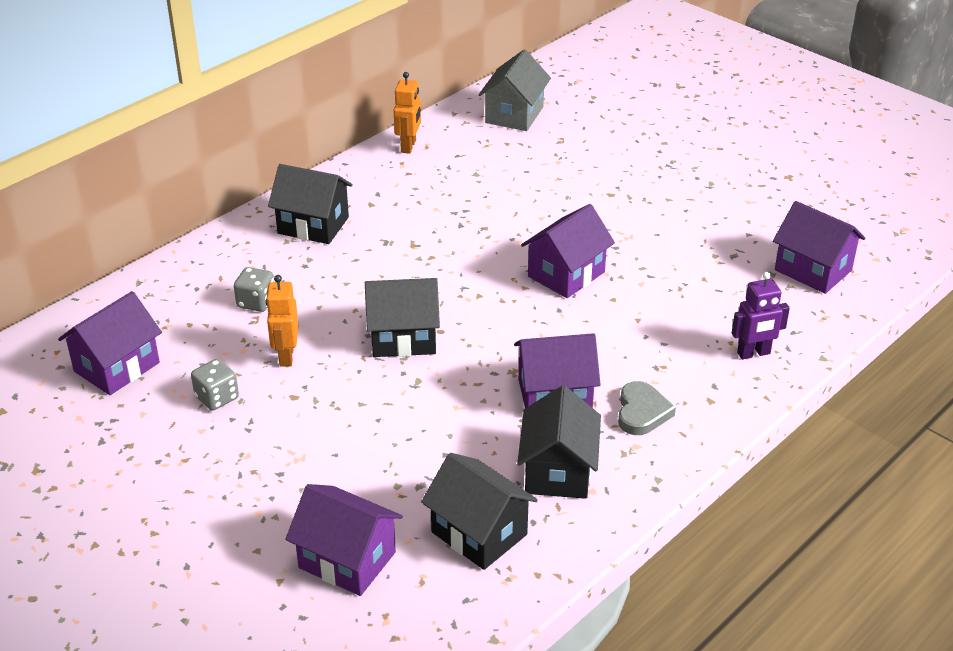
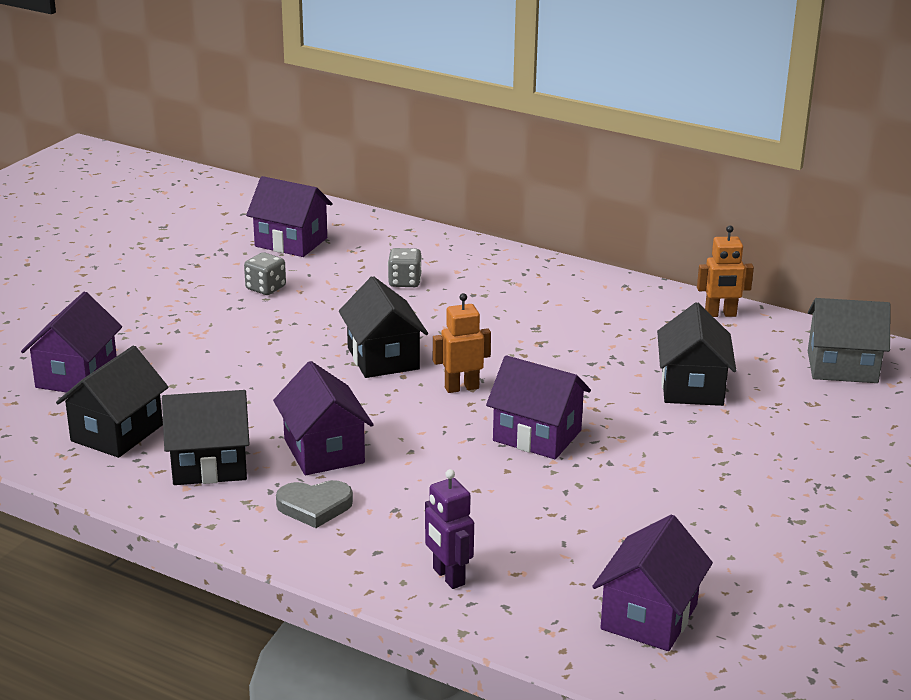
camera: 75 degrees right, 10 degrees down
orange robot [266,275,298,367] -> orange robot moved to [433,293,491,393]
black house [268,164,353,244] -> black house moved to [657,302,736,406]

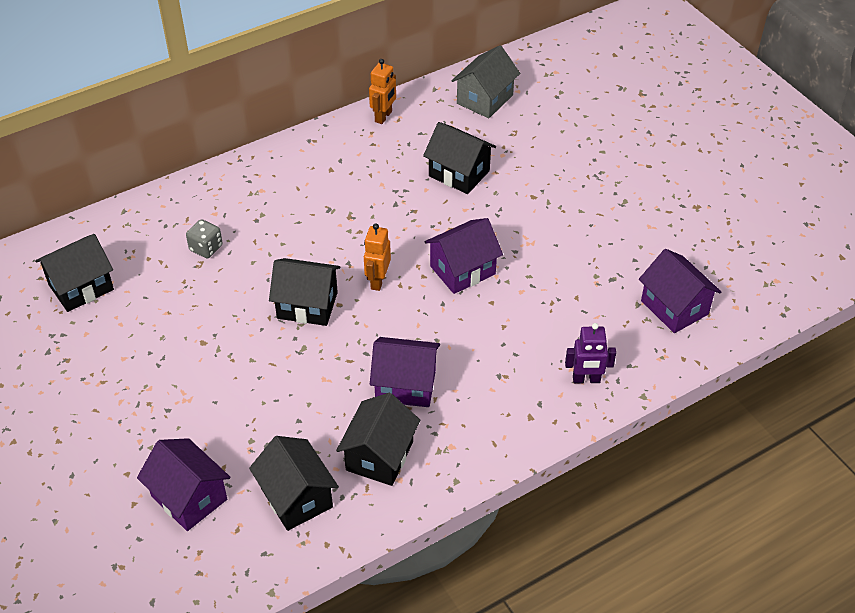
camera: 60 degrees left, 20 degrees up
grey dice [244,252,286,295] -> none
purple house [246,176,333,257] -> black house [35,234,114,312]
grey heart [276,480,353,528] -> none

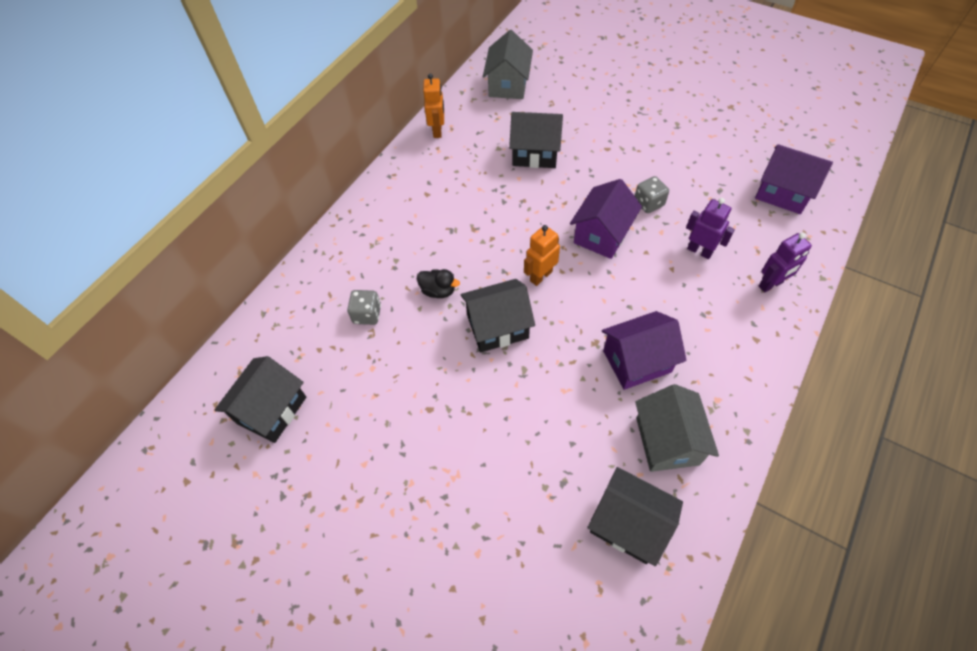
camera: 25 degrees left, 10 degrees up
purple house [137,438,230,531] -> none
black house [336,393,420,486] -> grey house [635,384,719,472]
orange robot [364,224,391,291] -> orange robot turned 60 degrees clockwise [524,225,560,286]
none -> black duck [417,269,460,298]
none -> grey dice [635,176,669,213]
none -> purple robot [686,198,735,259]

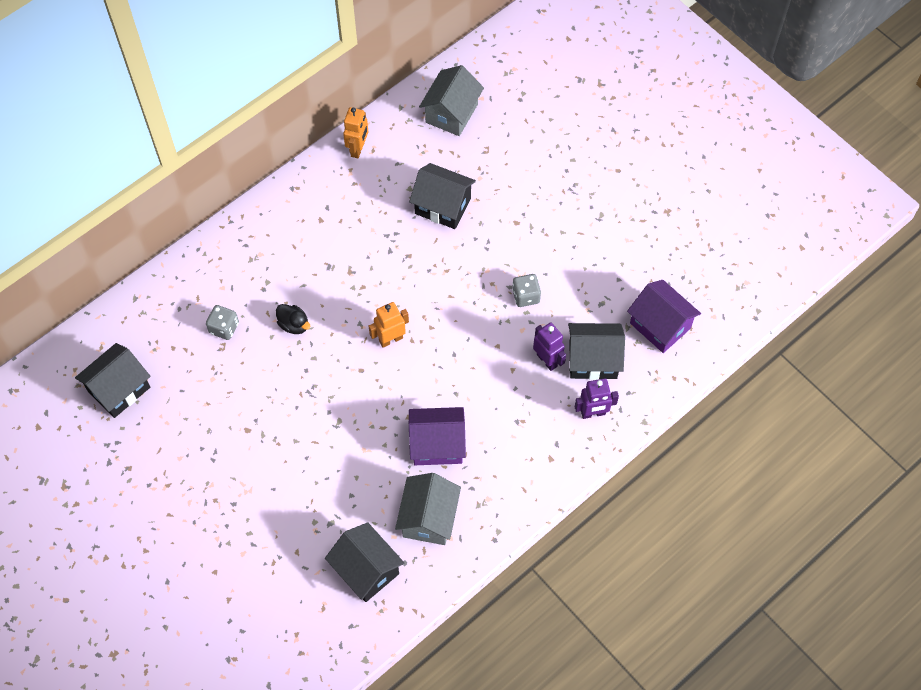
camera: 15 degrees right, 5 degrees up
black house [460,279,535,352] -> black house moved to [568,323,625,380]
purple house [570,179,642,259] -> none

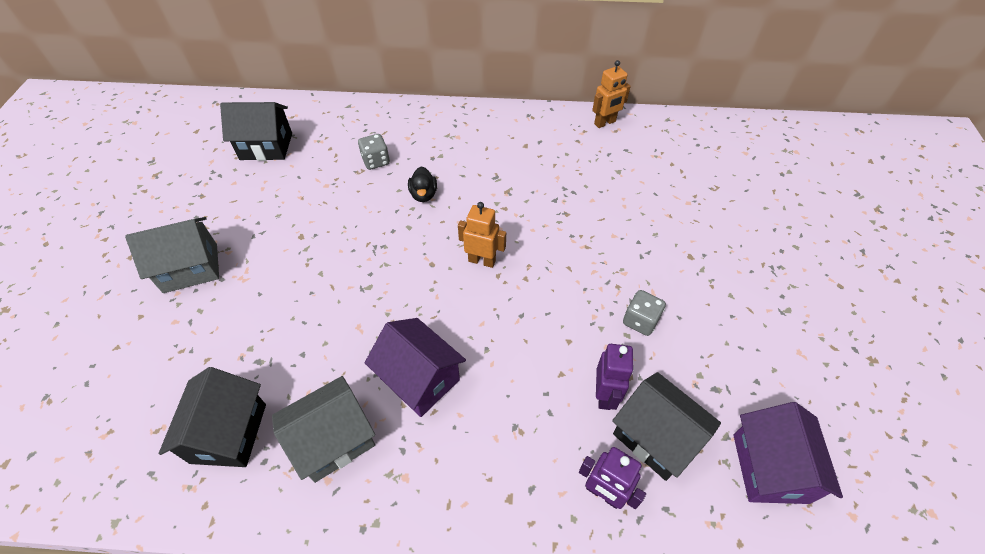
camera: 45 degrees right, 10 degrees down
black house [409,163,476,229] -> none
grey house [419,65,484,136] -> grey house moved to [125,217,219,293]

